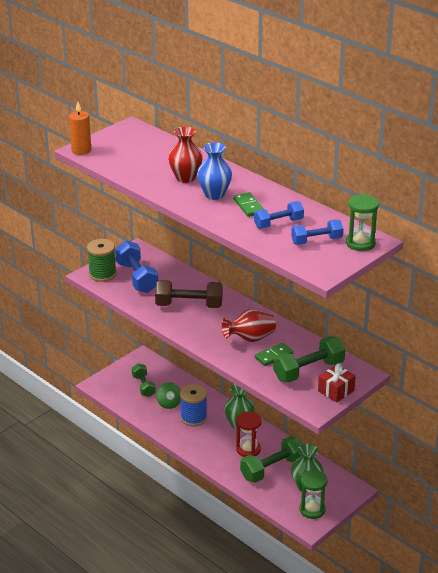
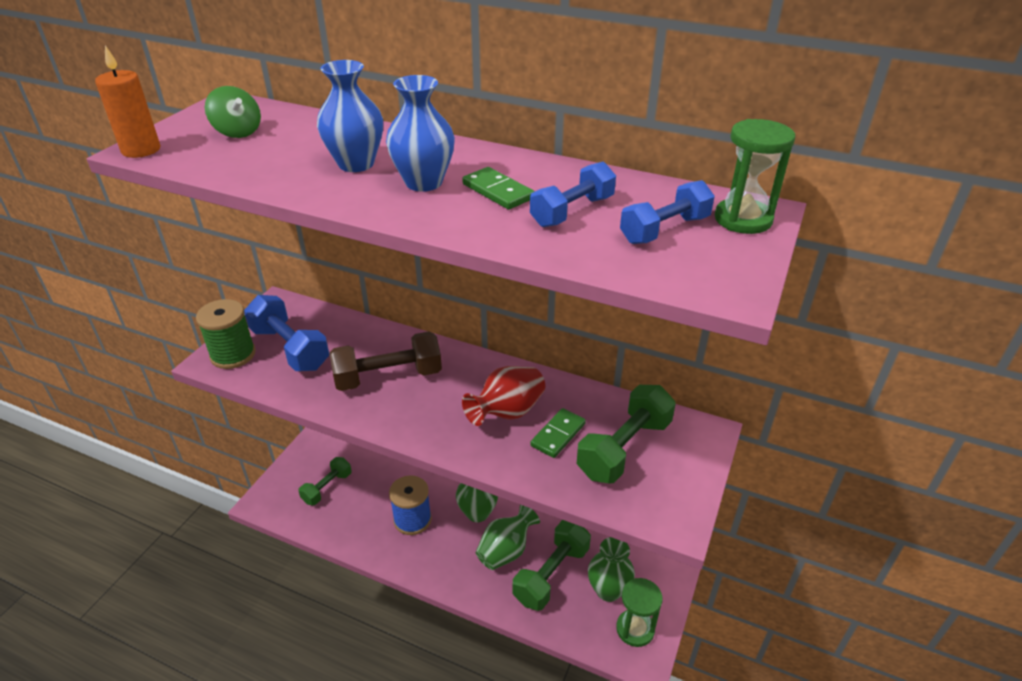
camera: 20 degrees left, 5 degrees up
green dumbbell [132,363,156,397] -> green dumbbell turned 75 degrees clockwise [298,457,352,505]
green spinning top [156,382,181,409] -> green spinning top moved to [205,86,261,138]
red vase [168,127,203,183] -> blue vase [317,60,383,172]
red hourglass [236,411,261,457] -> green vase [476,505,540,570]
red gift [318,363,356,403] -> none

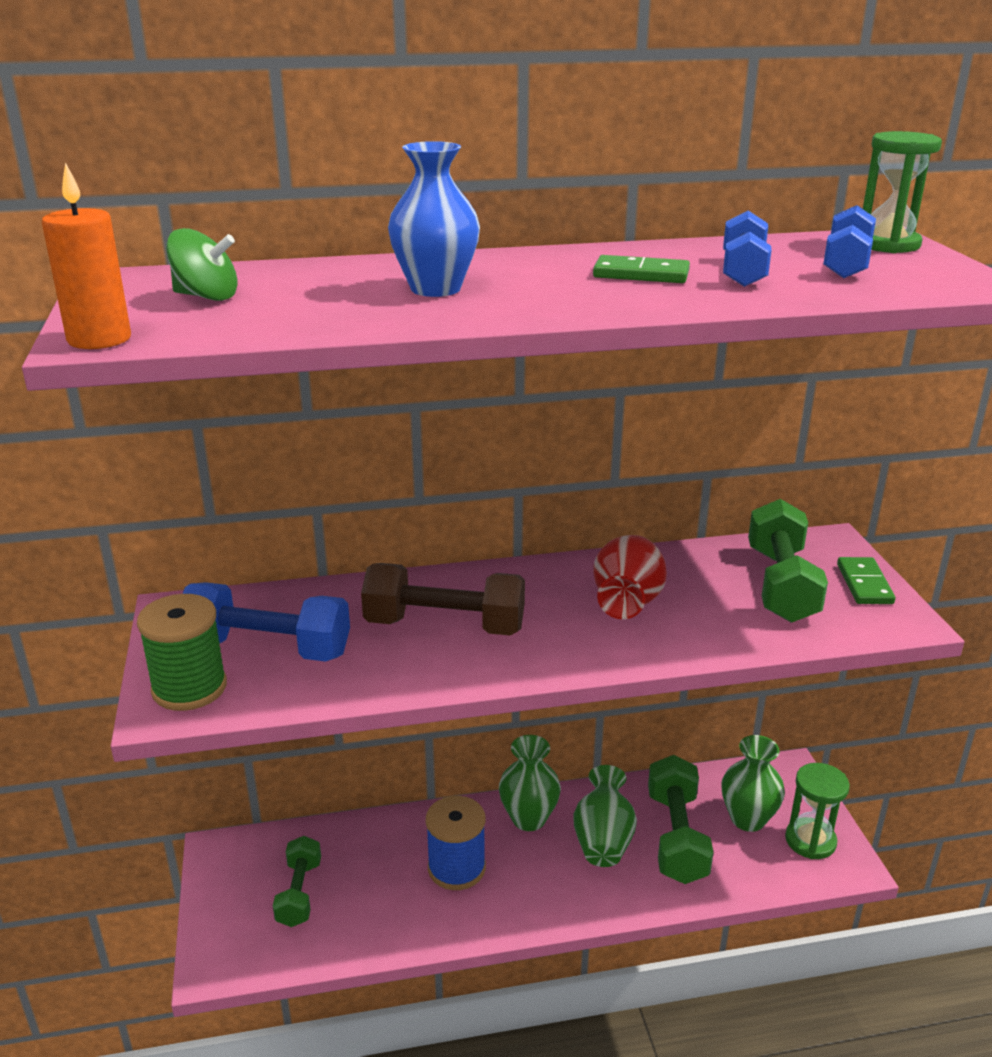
camera: 35 degrees left, 10 degrees down
brown dumbbell [330,332,442,391] -> brown dumbbell turned 60 degrees clockwise [361,563,525,636]
blue vase [386,75,455,192] -> none
green domino [530,408,586,458] -> green domino moved to [837,557,896,604]

